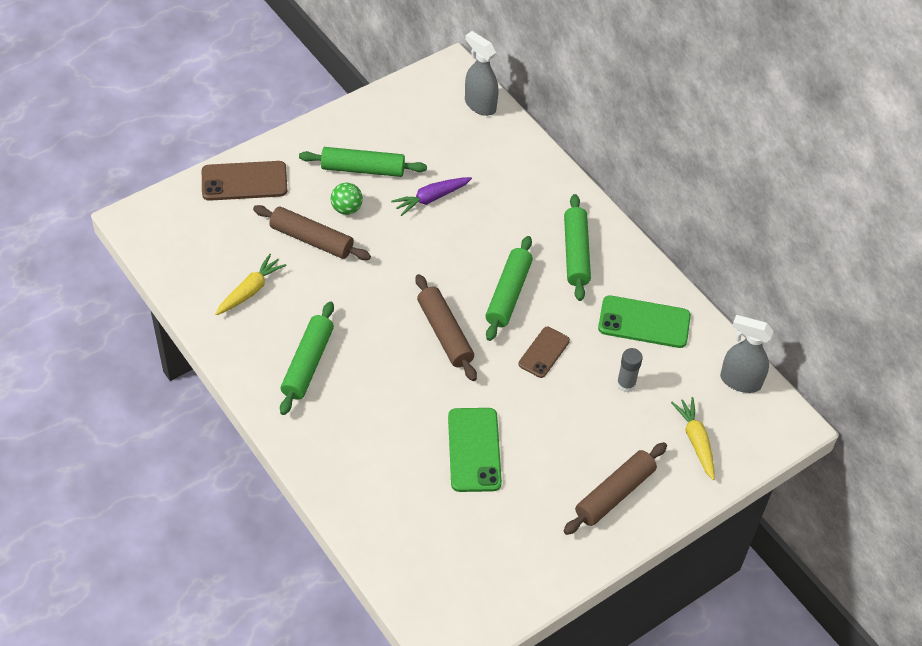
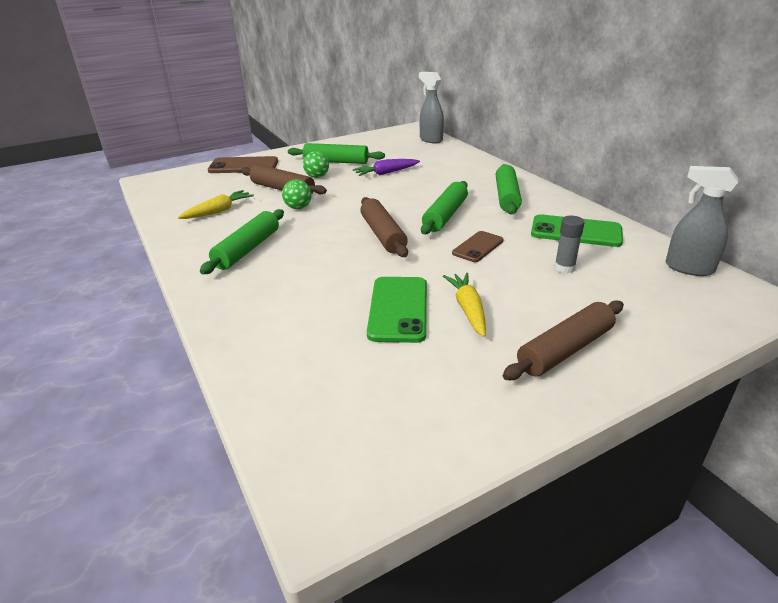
camera: 10 degrees right, 20 degrees down
yellow carrot [671,397,715,480] -> yellow carrot moved to [443,273,486,337]
none -> green ball [282,180,312,209]

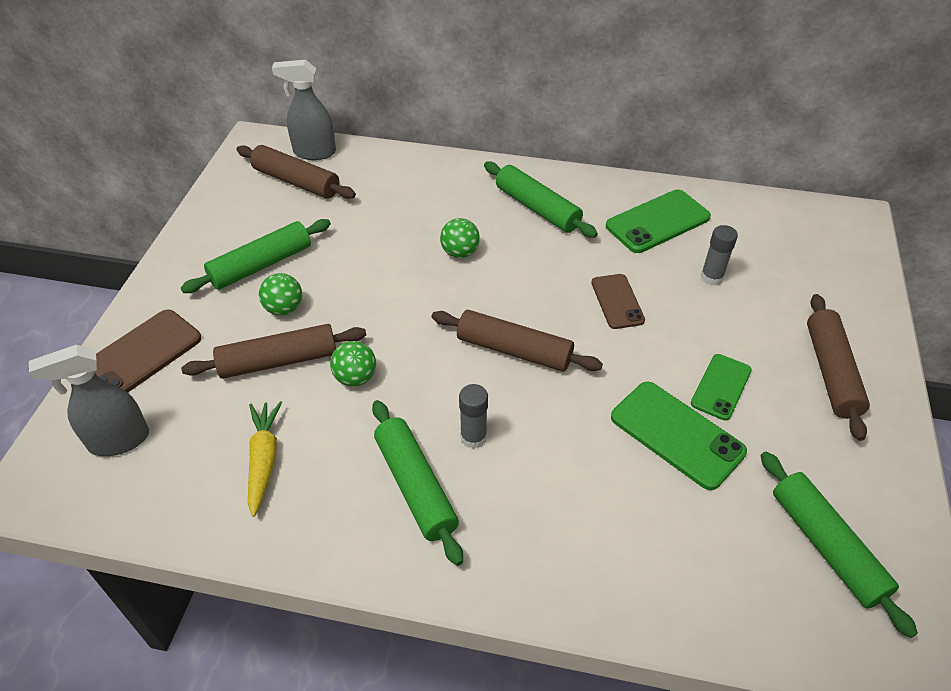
camera: 50 degrees left, 15 degrees up
purple carrot [353,159,420,176] -> none
green rolling pin [421,181,468,234] -> green rolling pin moved to [760,452,918,638]
yellow carrot [443,273,486,337] -> green phone [691,354,752,421]
grey spray bottle [666,166,738,276] -> grey spray bottle moved to [29,345,149,456]
none -> brown rolling pin [237,145,356,199]
none -> green ball [440,218,480,258]
none -> grey glue stick [459,384,488,449]

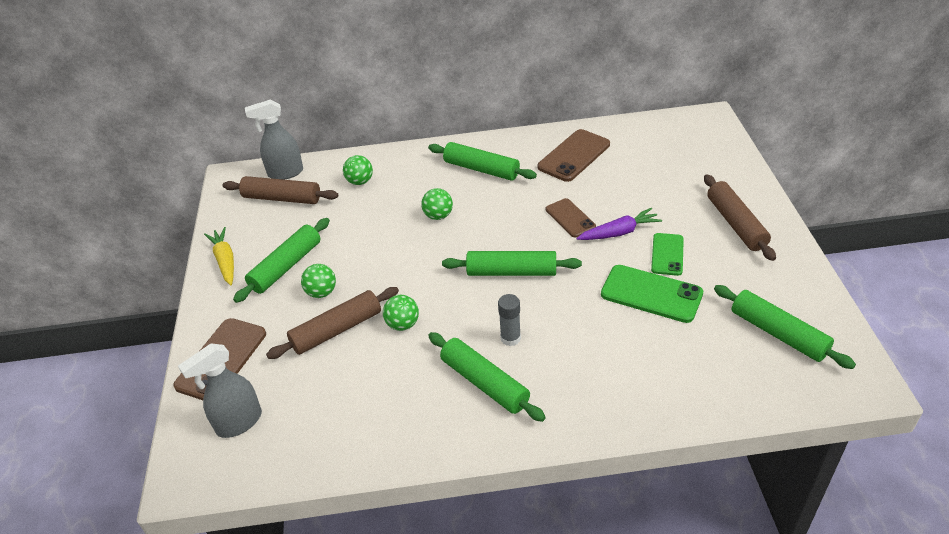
camera: 15 degrees left, 5 degrees down
yellow carrot [248,401,282,517] -> yellow carrot moved to [204,227,234,286]
brown rolling pin [431,310,603,372] -> green rolling pin [442,251,582,276]
green phone [606,189,711,253] -> brown phone [537,129,610,182]
grey glue stick [701,225,738,285] -> none
none -> green ball [343,155,373,185]
none -> purple carrot [577,208,662,240]

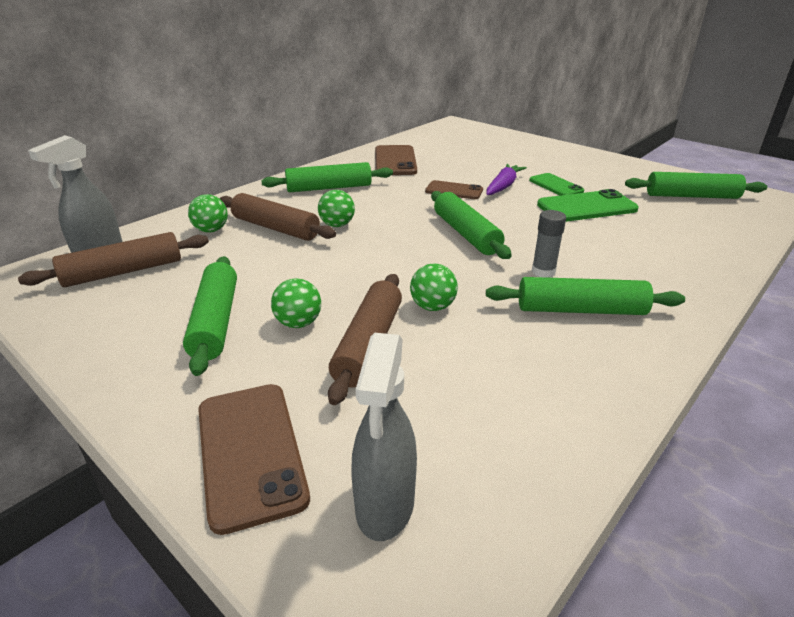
camera: 45 degrees left, 10 degrees down
yellow carrot [204,227,234,286] -> none
green rolling pin [442,251,582,276] -> green rolling pin turned 75 degrees counterclockwise [431,191,512,259]
brown rolling pin [704,174,776,261] -> brown rolling pin moved to [219,193,336,241]

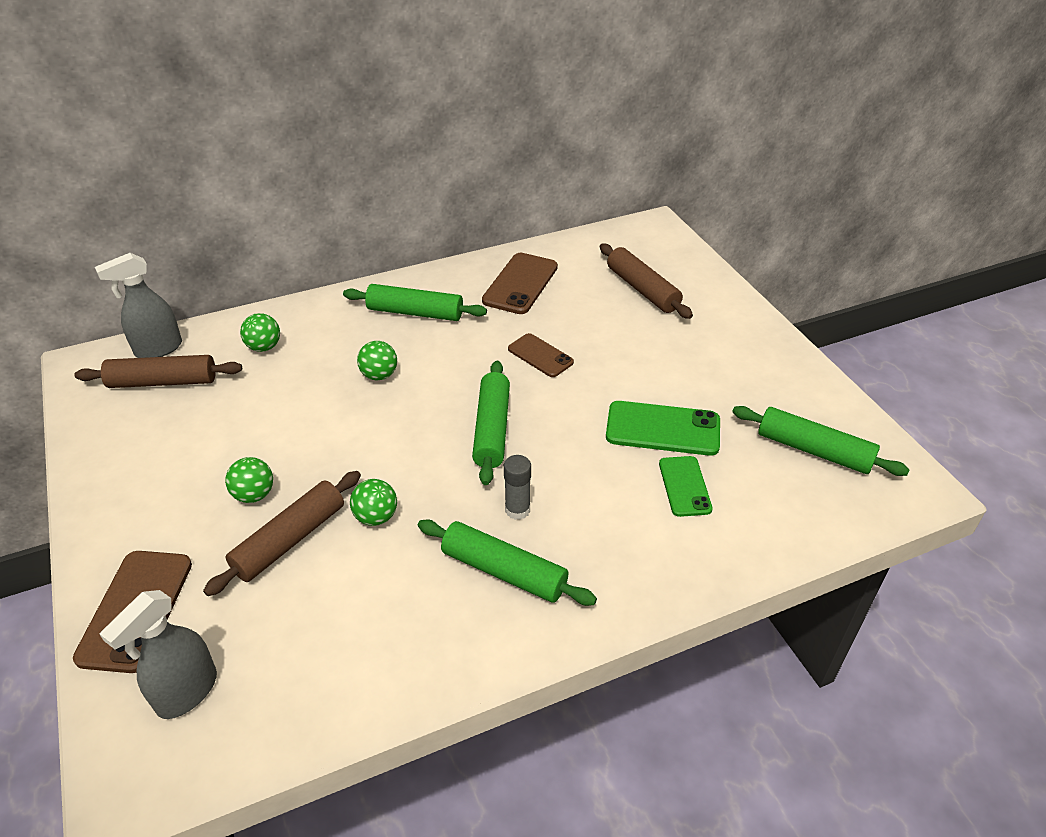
camera: 25 degrees right, 10 degrees up
green rolling pin [183,256,237,376] -> none
brown rolling pin [219,193,336,241] -> brown rolling pin moved to [600,244,693,319]
purple carrot [486,164,527,195] -> none
green phone [529,173,584,195] -> green phone moved to [659,456,713,517]

